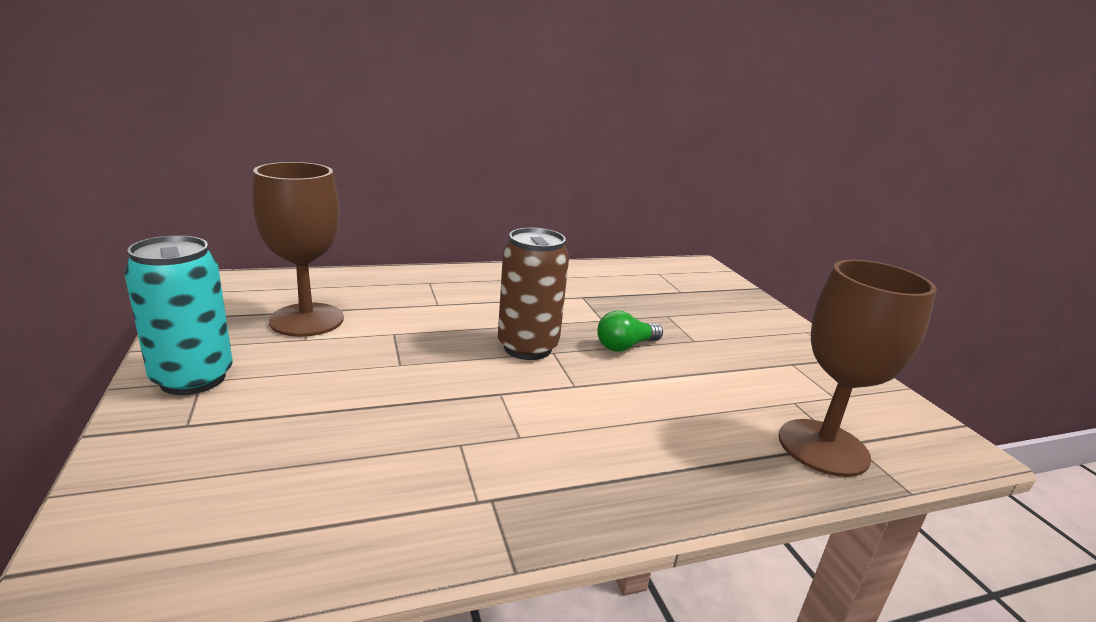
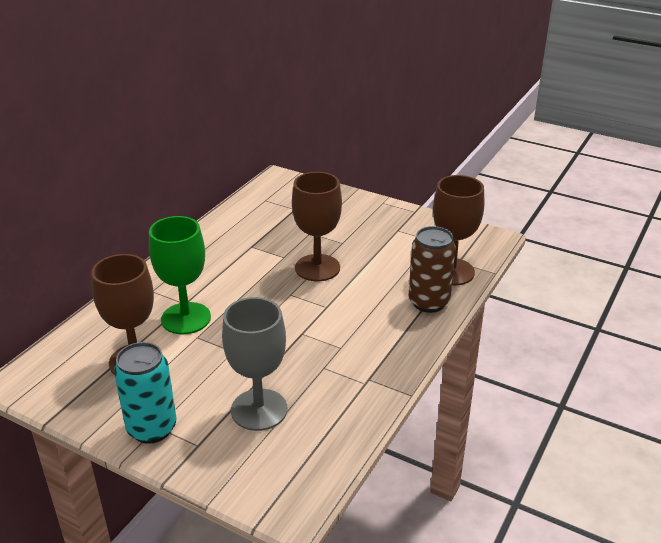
camera: 40 degrees left, 10 degrees up
brown can [498,228,569,360] -> brown can moved to [409,226,456,313]
green light bulb [597,311,663,352] -> brown goblet [292,172,342,281]
none -> green goblet [149,216,211,334]
none -> grey goblet [222,297,287,431]

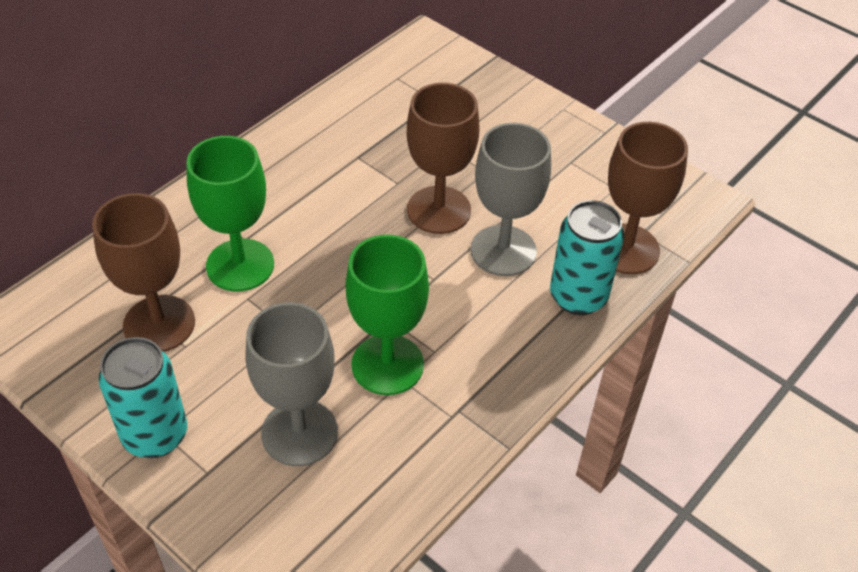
camera: 10 degrees right, 15 degrees up
brown can [409,226,456,313] -> turquoise can [550,200,624,315]
none -> green goblet [346,235,429,395]
none -> grey goblet [470,123,551,276]

